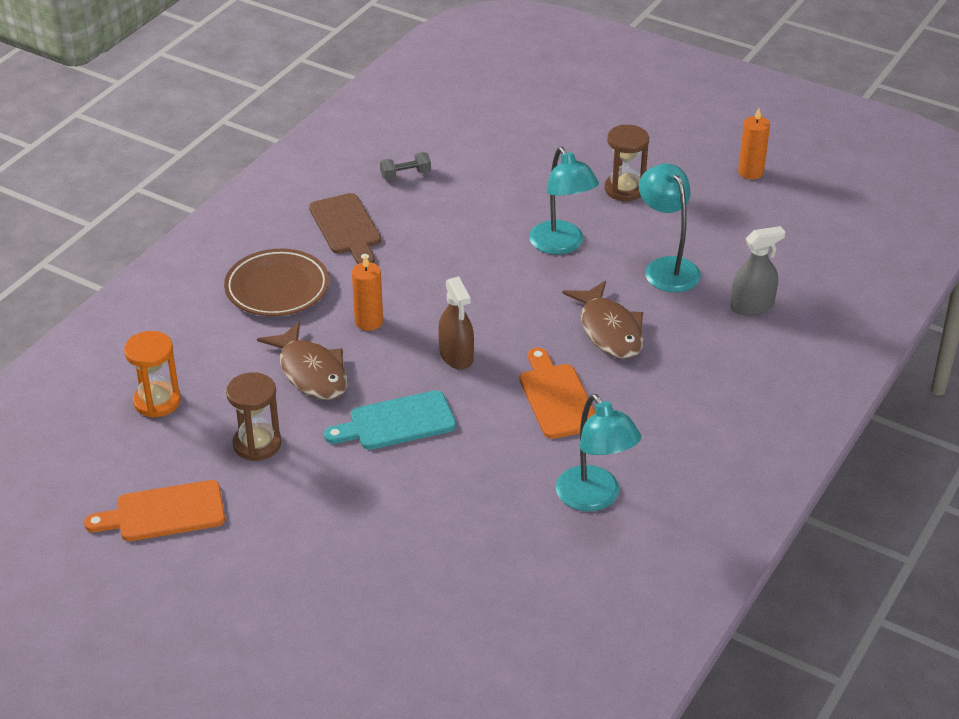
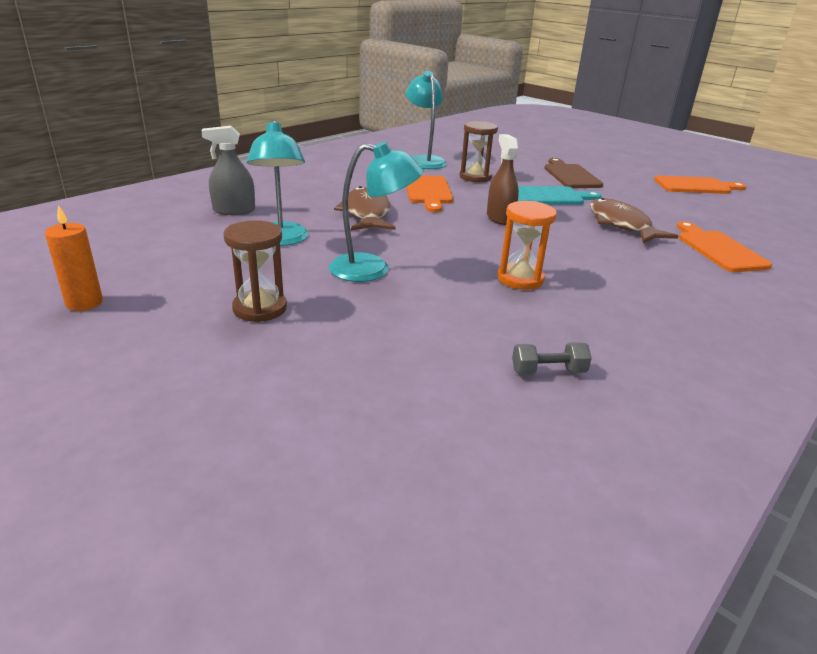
camera: 170 degrees left, 10 degrees down
orange hourglass [124,331,181,418] -> orange hourglass moved to [497,201,557,290]
brown plate [224,249,329,316] -> none
brown hourglass [226,372,281,461] -> brown hourglass moved to [460,121,498,182]
brown cutting board [309,193,381,264] -> brown cutting board moved to [544,158,603,188]
orange candle [352,255,383,331] -> none
turquoise lamp [529,147,599,255] -> turquoise lamp turned 105 degrees clockwise [329,142,423,282]
none -> orange cutting board [677,221,772,272]

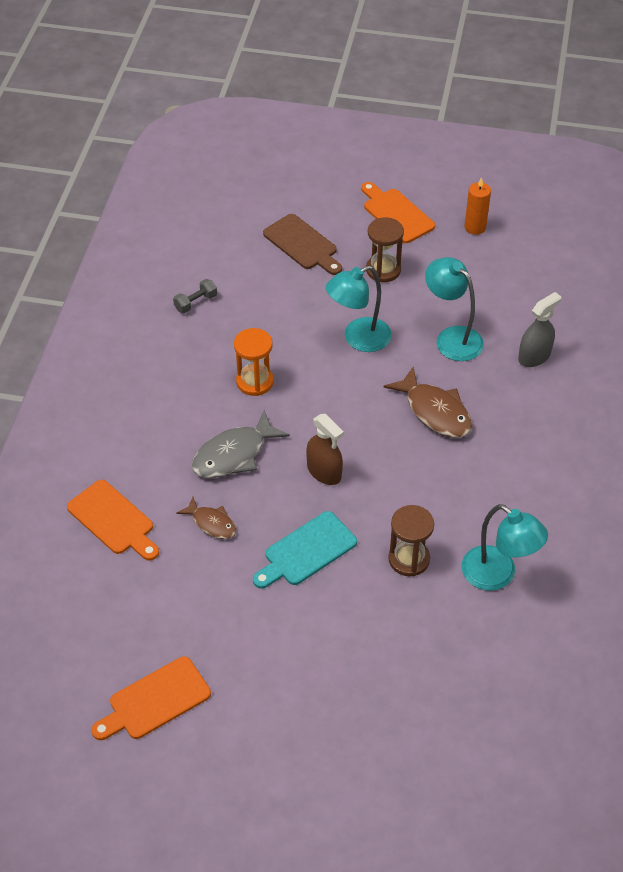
camera: 150 degrees right, 20 degrees up
orange cutting board [406,175,453,212] -> orange cutting board moved to [361,182,435,243]
brown cutting board [544,158,603,188] -> brown cutting board moved to [263,214,342,275]
brown fish [590,198,678,243] -> brown fish [176,497,236,539], size x0.60
none -> grey fish [192,410,290,478]

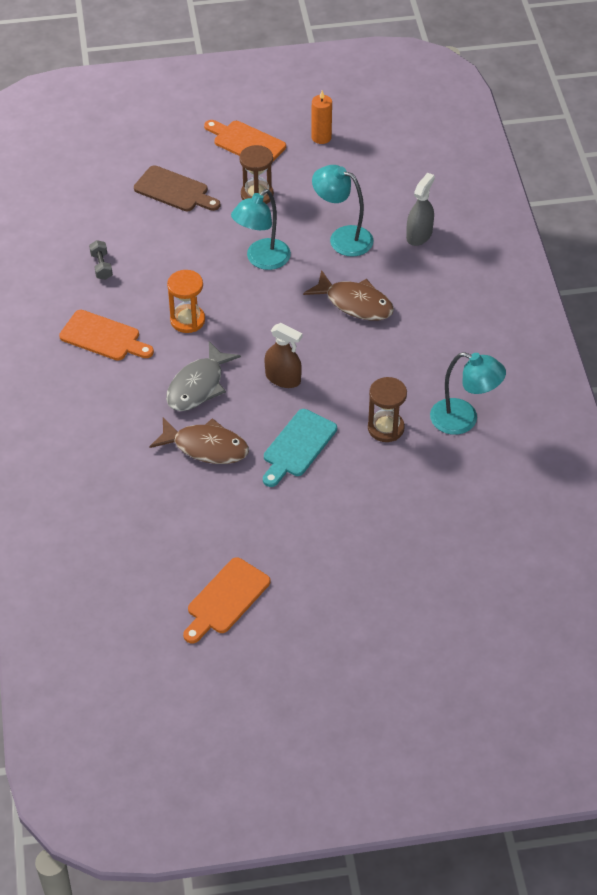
camera: 20 degrees left, 0 degrees up
orange cutting board [67,480,159,561] -> orange cutting board moved to [59,310,154,361]
grey dumbbell [173,279,217,313] -> grey dumbbell turned 45 degrees counterclockwise [89,240,113,280]
brown fish [176,497,236,539] -> brown fish [149,417,249,464], size x1.67

